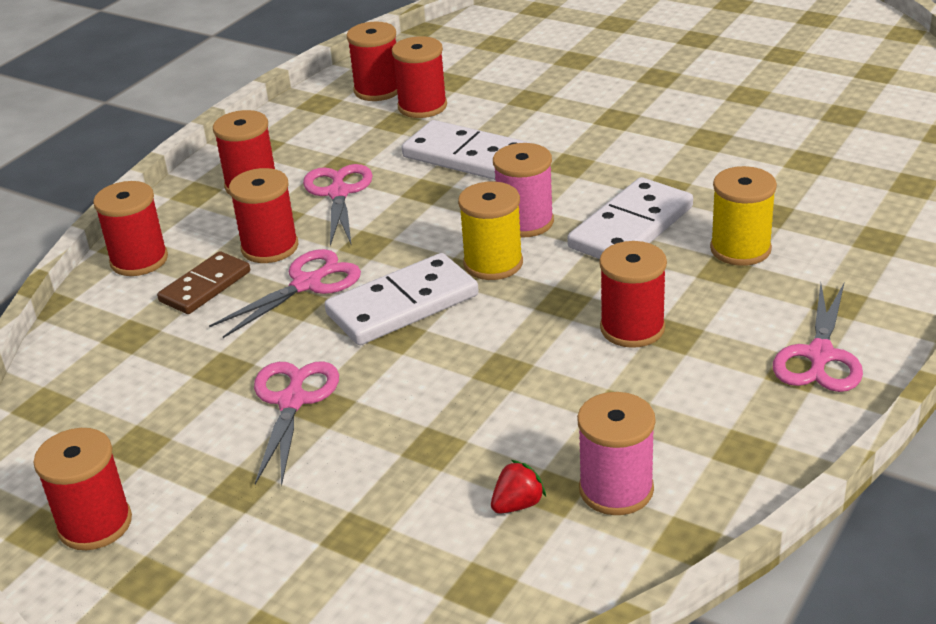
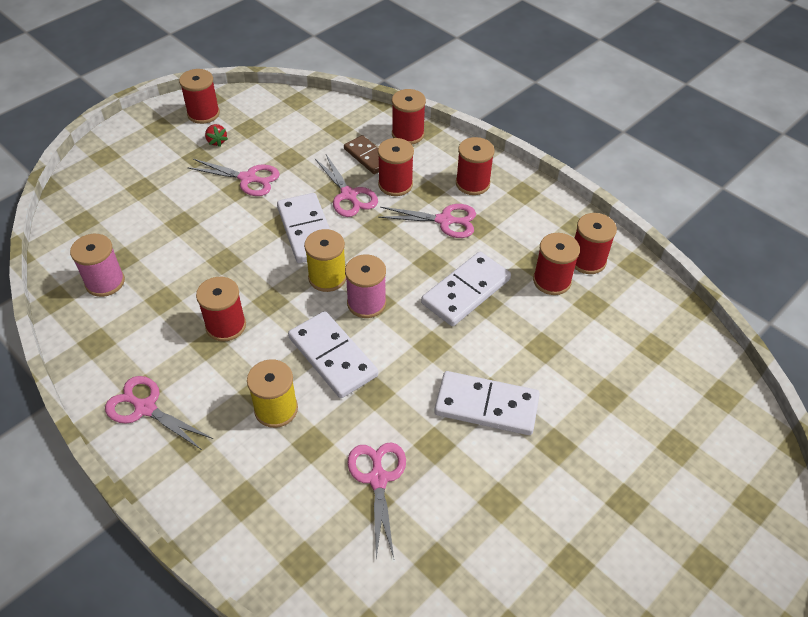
camera: 100 degrees right, 15 degrees up
red strawberry [491,460,546,514] -> red strawberry moved to [205,124,228,147]
none -> pink scissors [348,442,406,559]
none -> white domino [434,371,540,435]

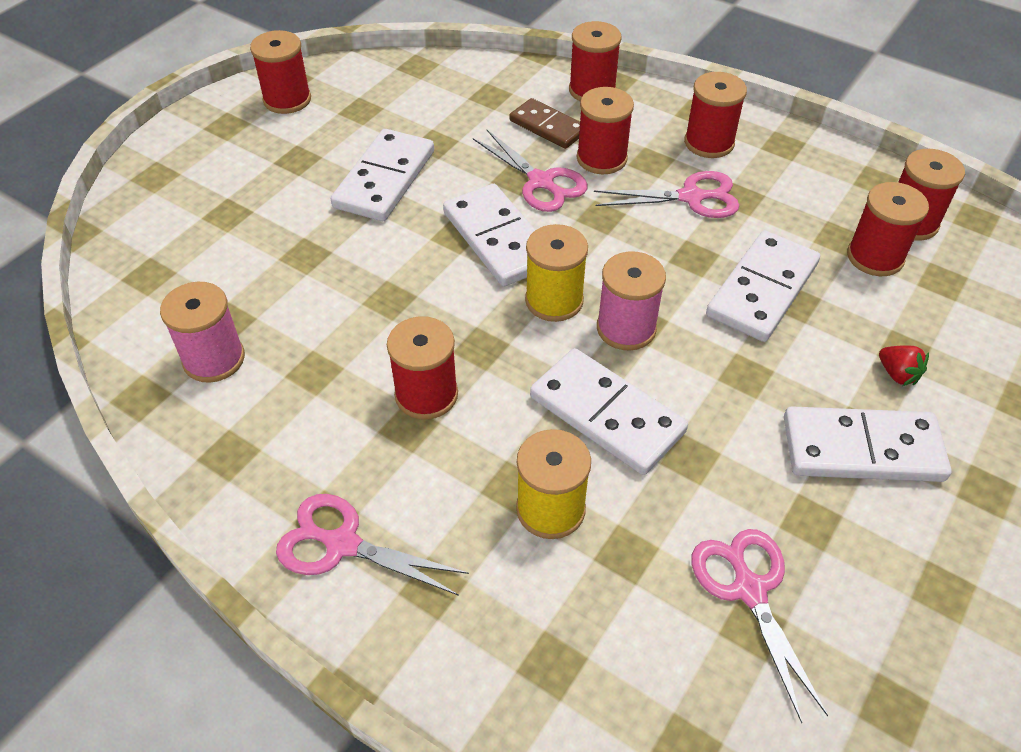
camera: 10 degrees left, 0 degrees up
pink scissors [187,159,280,196] -> white domino [331,129,434,221]
red strawberry [205,124,228,147] -> red strawberry moved to [879,345,929,386]

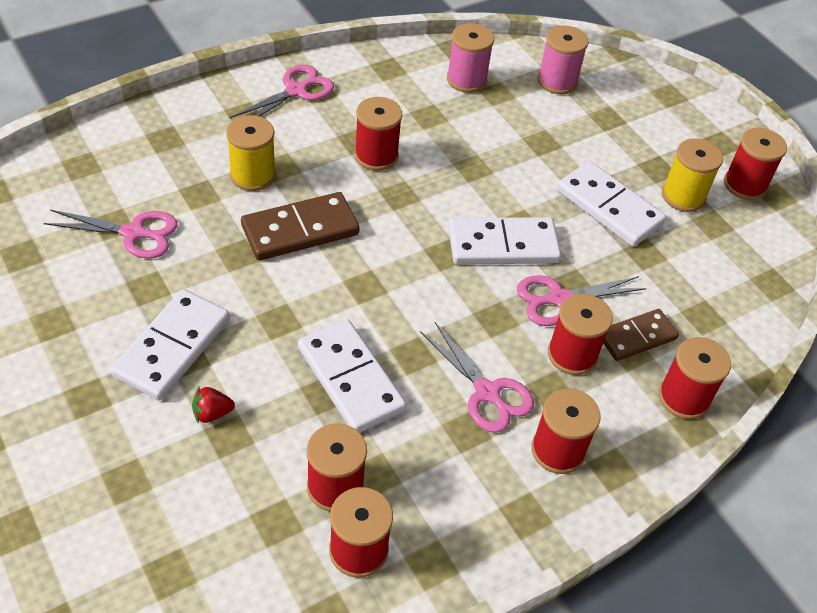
camera: 110 degrees right, 0 degrees up
yellow spool [525,224,588,322] -> yellow spool moved to [662,138,723,212]
white domino [530,348,688,475] -> brown domino [241,192,359,261]
pink scissors [594,171,739,218] -> pink scissors turned 60 degrees counterclockwise [420,322,534,433]
pink spool [597,251,666,351] -> pink spool moved to [538,25,589,94]

